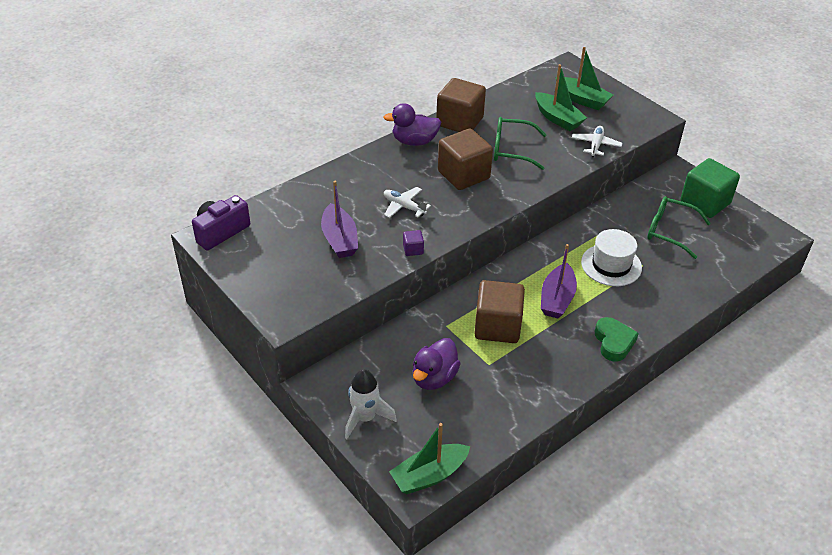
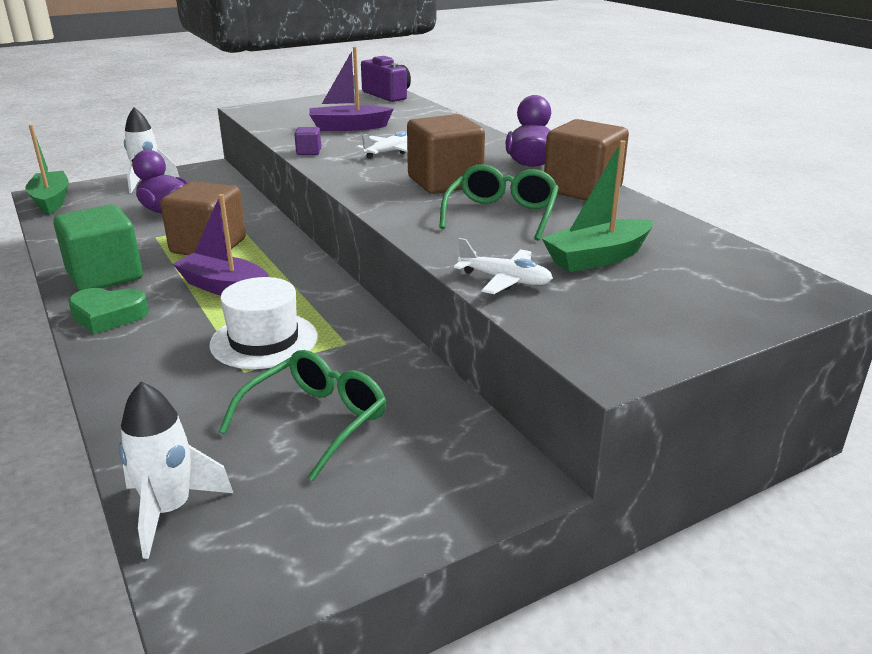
camera: 100 degrees right, 15 degrees down
green boat [555,47,613,110] -> none
green cube [681,158,740,218] -> green cube moved to [53,205,143,291]
none -> white rocket [119,382,233,559]

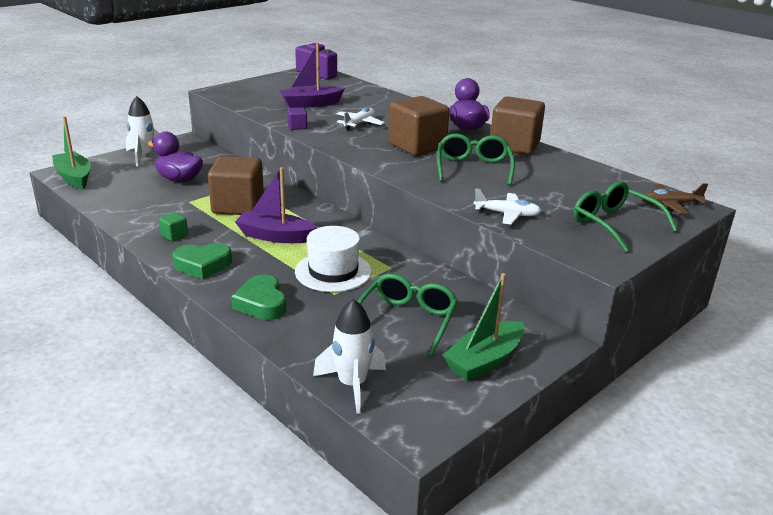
camera: 15 degrees left, 0 degrees up
green cube [53,205,143,291] -> green cube [158,212,188,241], size x0.42
green boat [542,140,653,272] -> green boat moved to [443,273,525,381]
none -> green heart [231,274,286,320]
none -> green glasses [573,181,678,252]
none -> brown plane [643,184,708,214]

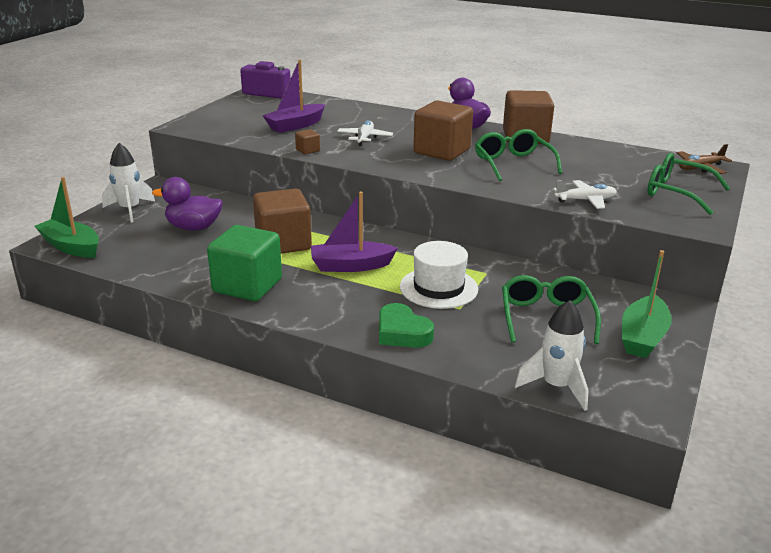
camera: 20 degrees left, 0 degrees up
green cube [158,212,188,241] -> green cube [207,225,282,301], size x2.39
green heart [172,243,232,279] -> none
purple cube [287,107,307,130] -> brown cube [295,129,320,154]

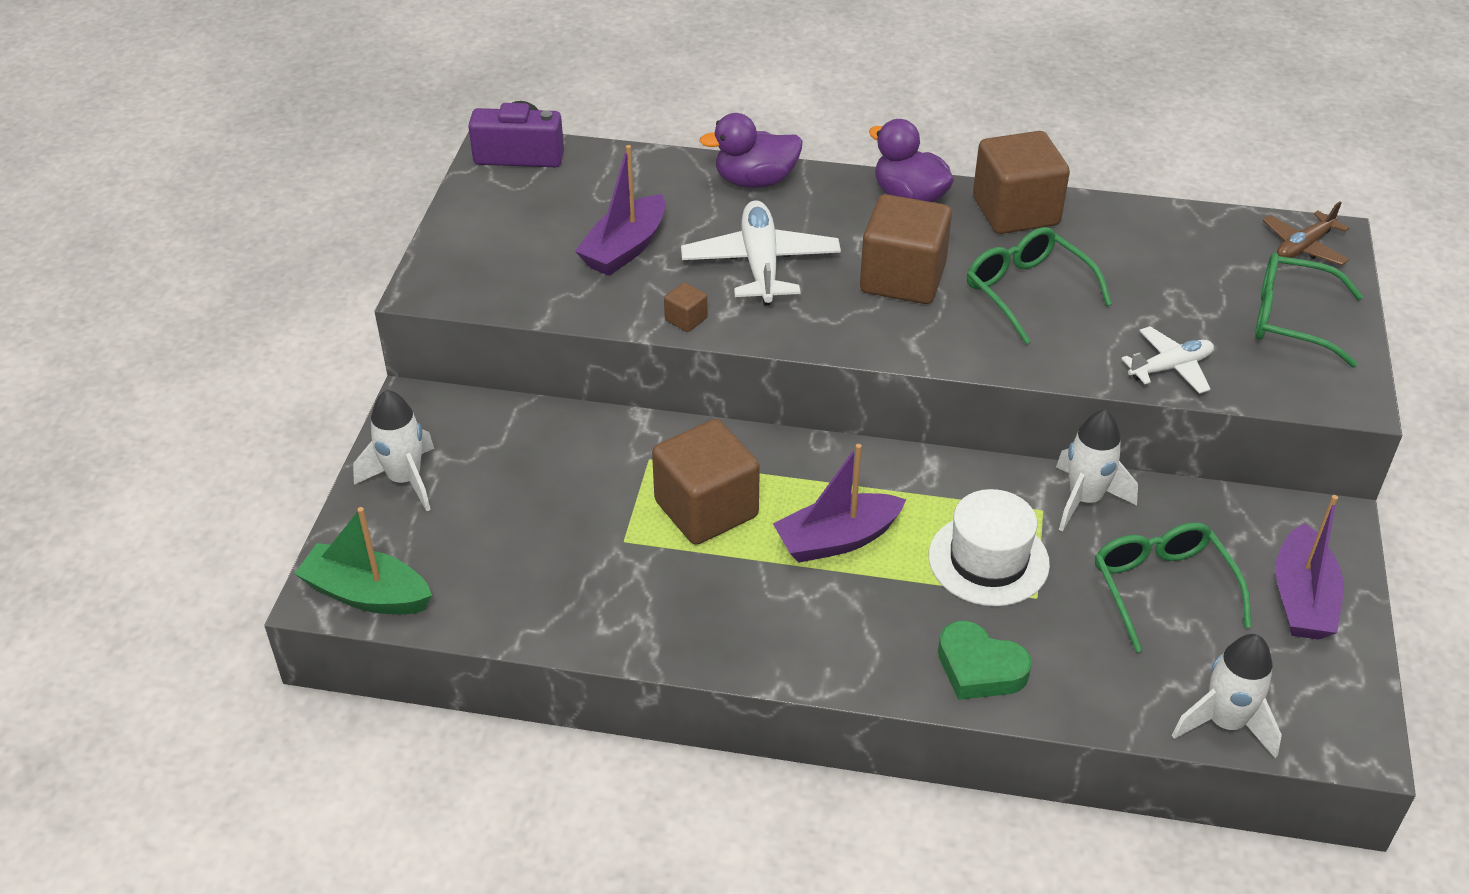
camera: 15 degrees left, 15 degrees up
purple duck [152,177,223,230] -> purple duck moved to [699,113,802,188]
green cube [207,225,282,301] -> none
white plane [337,120,393,146] -> white plane [681,200,841,305], size x1.65
green boat [622,250,672,358] -> purple boat [1275,495,1344,640]
none -> white rocket [1056,409,1138,531]

